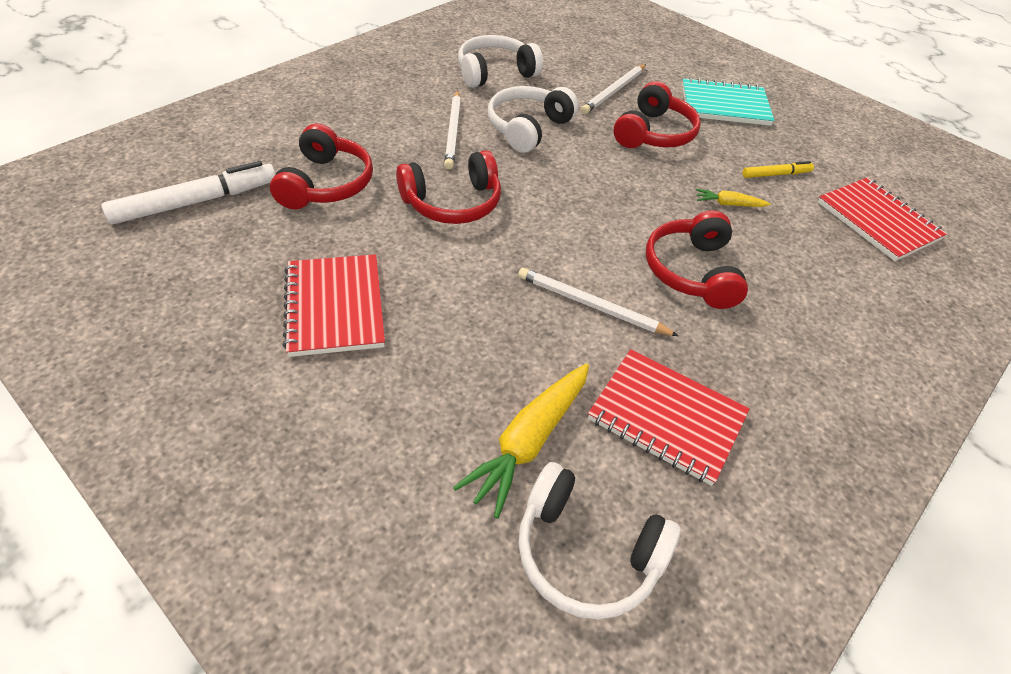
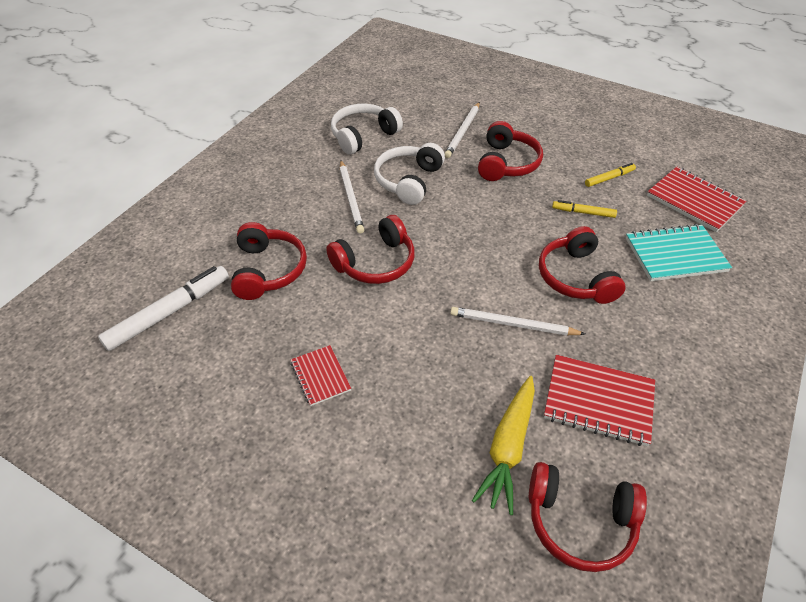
camera: 10 degrees left, 0 degrees up
red notebook [283,254,385,357] -> red notebook [291,345,351,406], size x0.59
white headphones [518,462,681,620] -> red headphones [529,462,647,572]
turquoise notebook [682,77,774,126] -> turquoise notebook moved to [626,224,732,281]
yellow carrot [696,189,770,207] -> yellow marker [552,200,617,218]

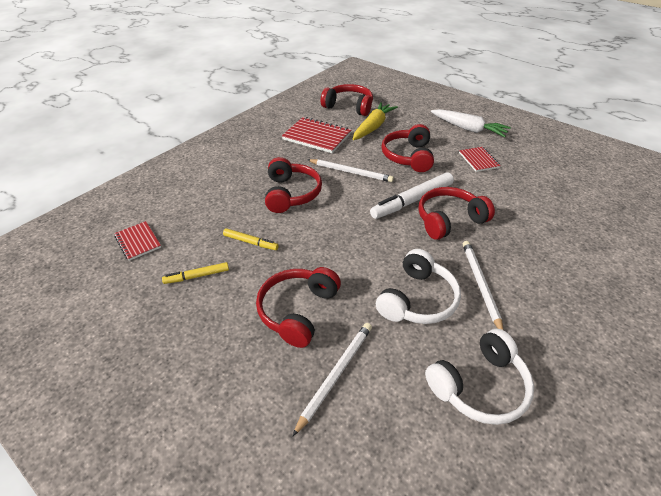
camera: 170 degrees left, 5 degrees down
white marker [98,266,229,351] -> white marker moved to [370,172,454,219]
red headphones [231,222,307,300] -> red headphones moved to [381,124,434,172]
turquoise notebook [626,224,732,281] -> none
red notebook [647,167,746,232] -> red notebook [114,221,161,261], size x0.59
none -> white carrot [431,109,511,137]

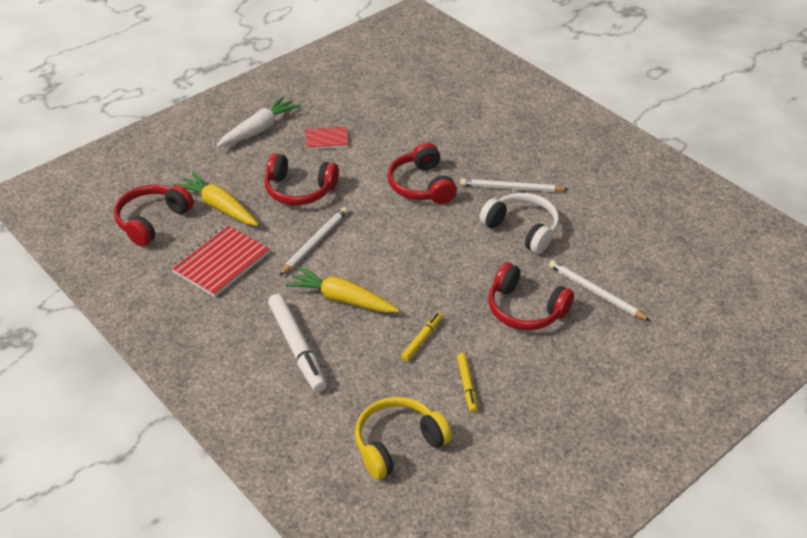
camera: 80 degrees left, 0 degrees up
red notebook [114,221,161,261] -> yellow headphones [355,397,452,479]
red headphones [265,157,322,213] -> yellow carrot [285,266,400,313]
white marker [370,172,454,219] -> white marker moved to [268,294,327,392]
white headphones [425,329,534,425] -> none

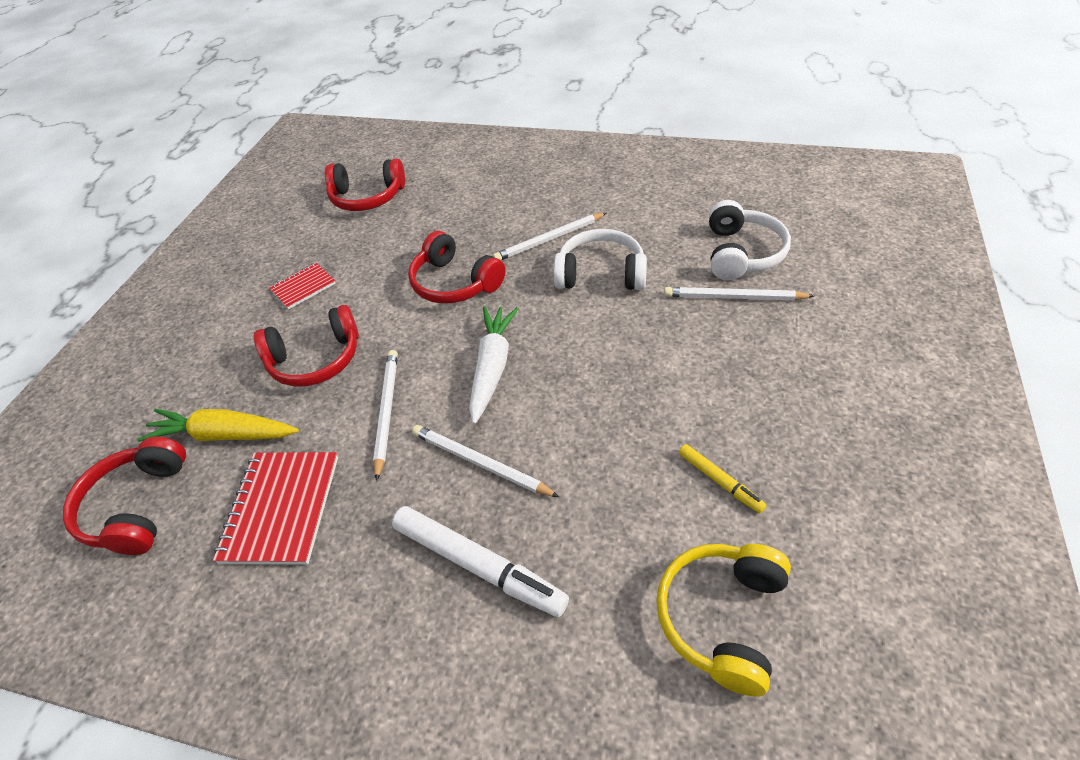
camera: 30 degrees left, 5 degrees up
white carrot [216,96,300,147] -> white carrot moved to [469,306,519,424]
yellow carrot [285,266,400,313] -> white pencil [412,425,559,497]
yellow marker [401,312,443,361] -> none
red headphones [488,263,574,330] -> red headphones moved to [325,159,405,211]
none -> white headphones [709,200,791,280]

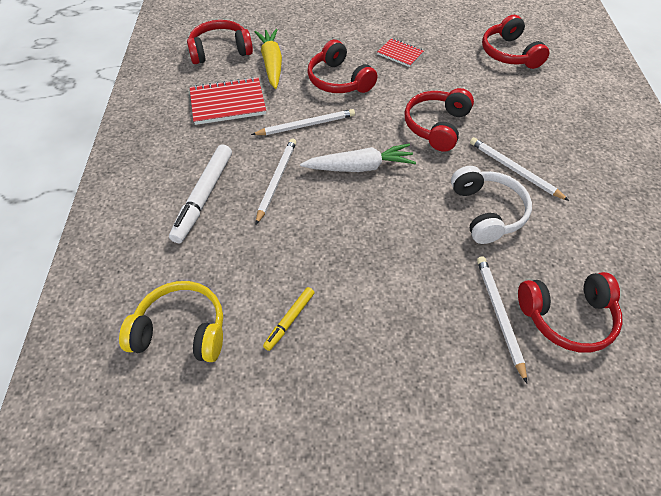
camera: 70 degrees right, 5 degrees up
white headphones [709,200,791,280] -> red headphones [518,272,623,353]

